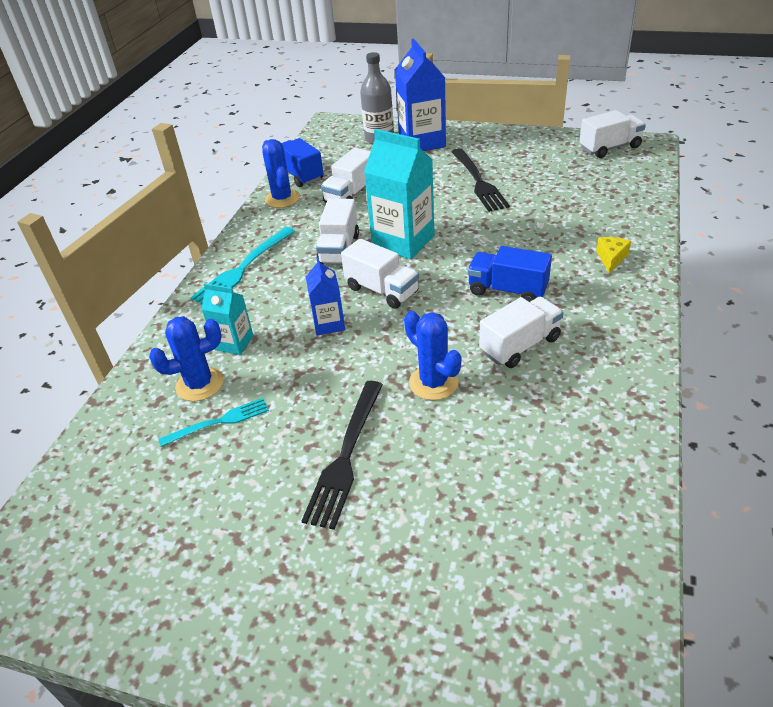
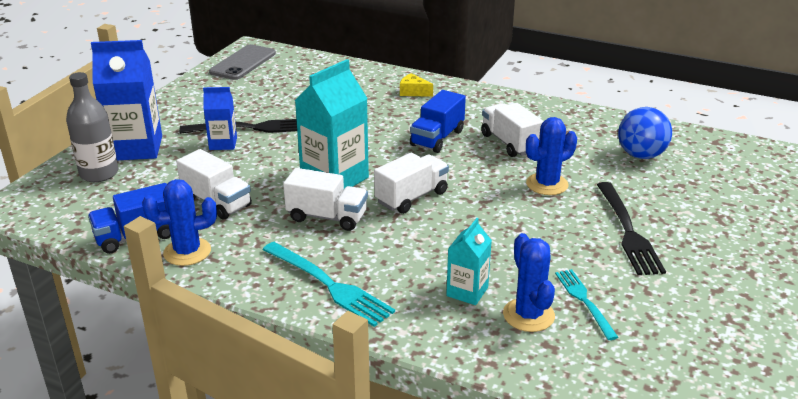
camera: 85 degrees left, 10 degrees down
black fork [302,381,383,530] -> black fork turned 60 degrees clockwise [597,182,666,275]
blue carton [306,258,345,336] -> blue carton moved to [203,87,237,150]
white truck [579,110,646,158] -> grey phone [209,44,276,80]
none -> blue ball [618,107,672,159]

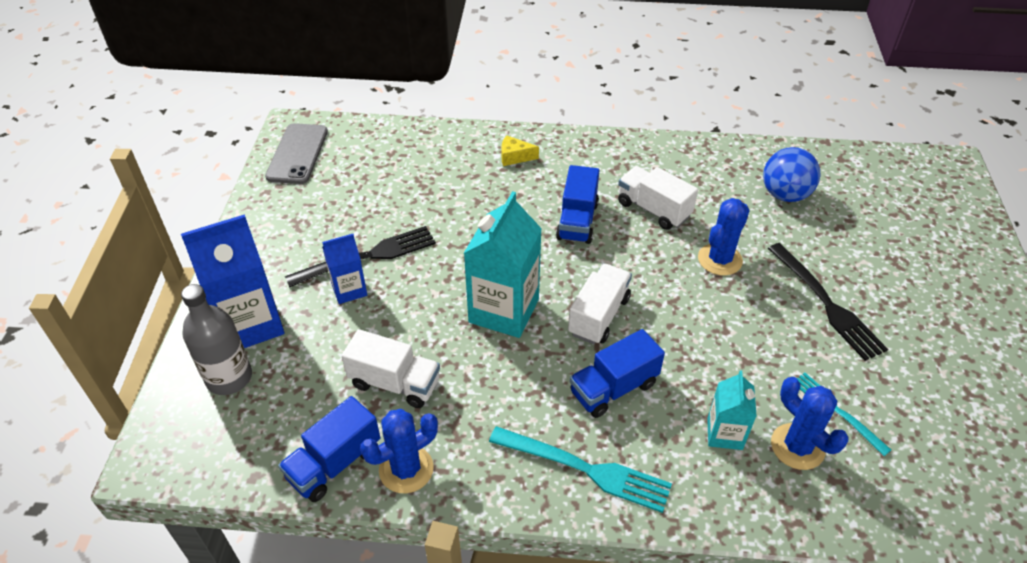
camera: 20 degrees left, 15 degrees up
white truck [283,168,368,231] -> none
none -> blue truck [570,329,665,418]

